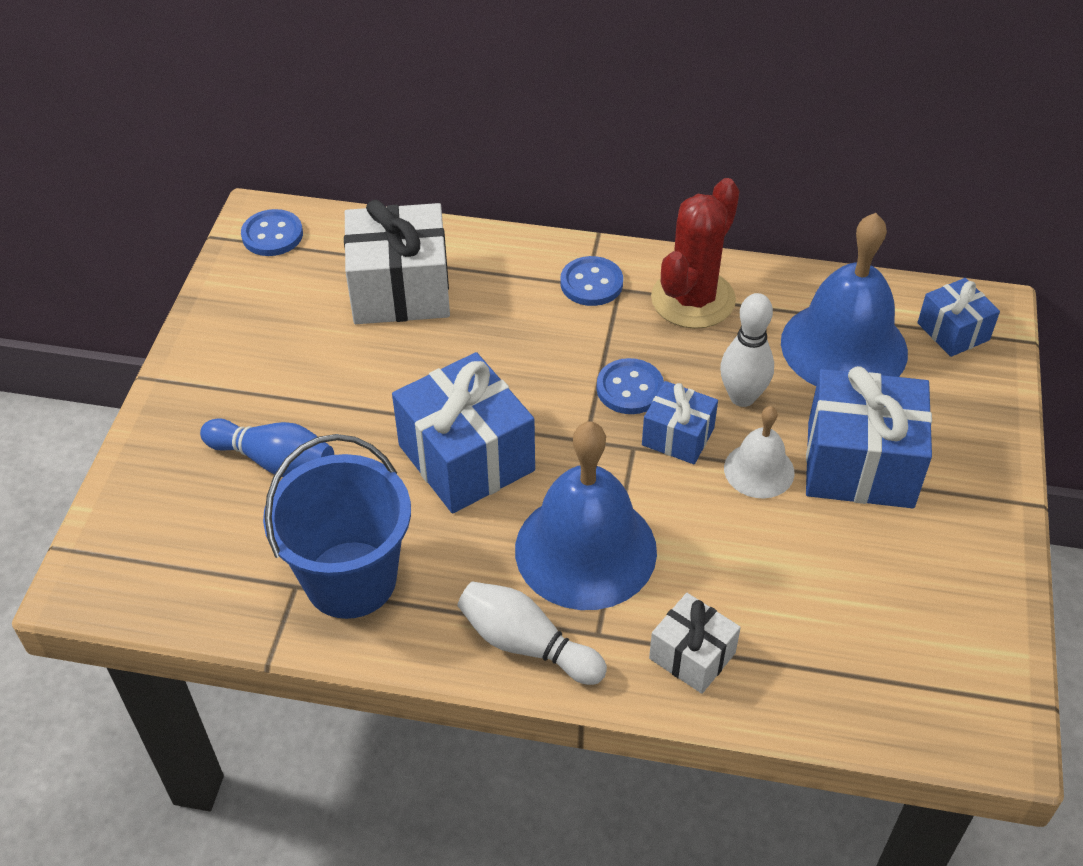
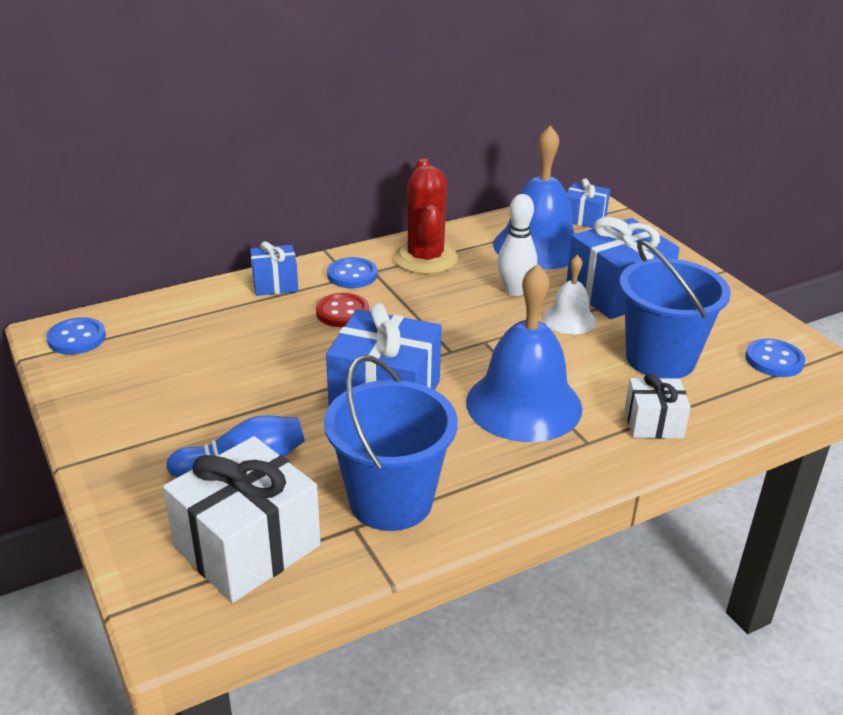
camera: 40 degrees left, 15 degrees down
white gift [344,200,450,324] -> white gift moved to [163,436,321,603]
white bowling pin [458,581,607,685] -> none
blue button [596,358,664,414] -> blue button moved to [745,339,805,377]
blue gift [642,381,718,464] -> blue gift moved to [250,241,298,296]
none -> red button [316,293,369,327]
none -> blue bucket [619,240,731,379]

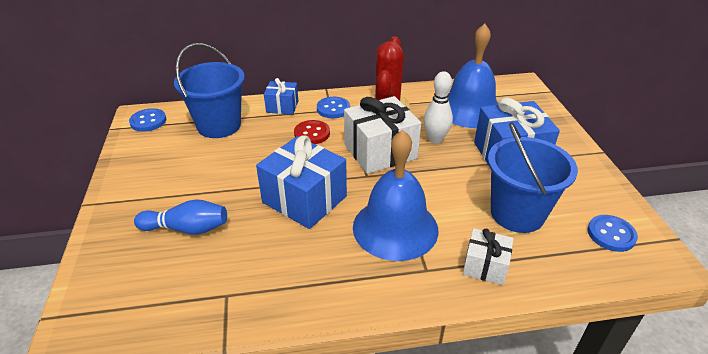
camera: 20 degrees right, 5 degrees up
white gift [163,436,321,603] -> white gift moved to [344,96,421,174]
blue bucket [324,355,458,531] -> blue bucket moved to [174,43,245,138]
white bell [543,255,596,335] -> none
blue gift [567,178,610,228] -> none

